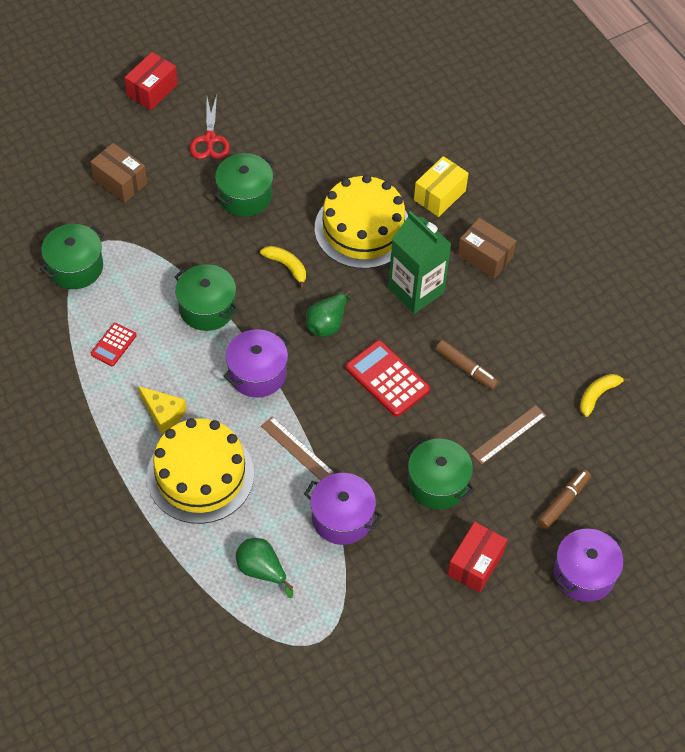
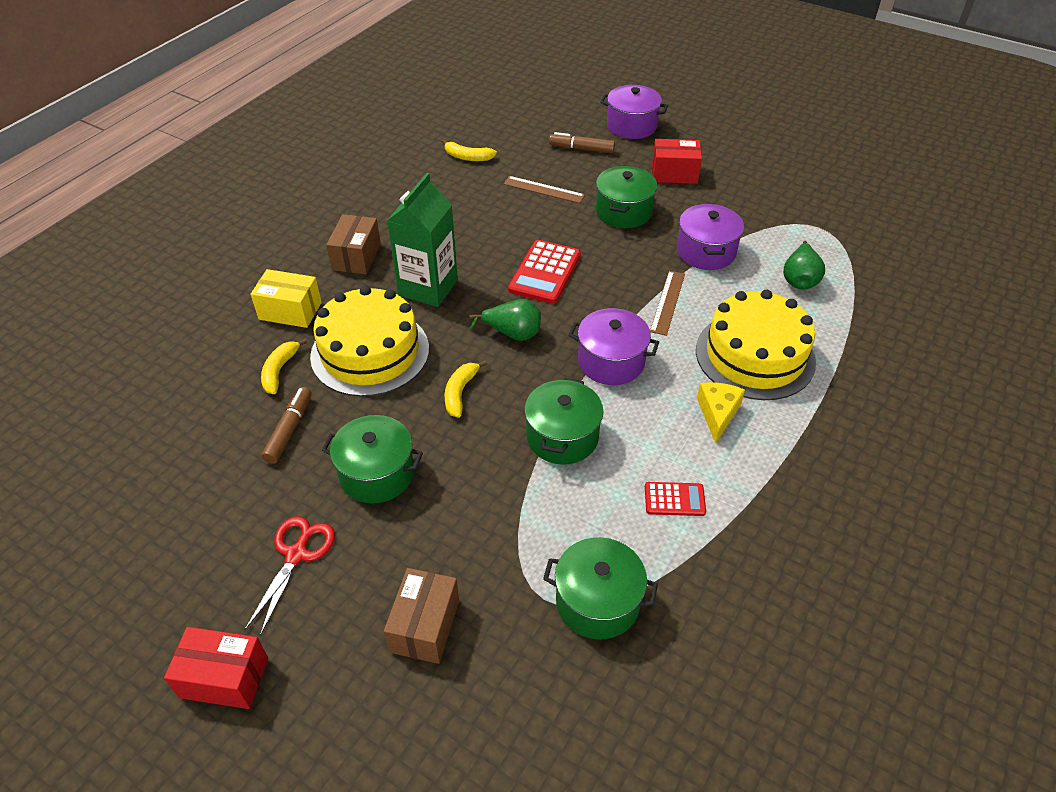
camera: 115 degrees left, 10 degrees down
red scissors [190,94,230,159] -> red scissors turned 45 degrees counterclockwise [245,516,335,636]
brown marker [436,340,499,390] -> brown marker moved to [261,387,311,464]
none -> yellow banana [261,339,307,394]

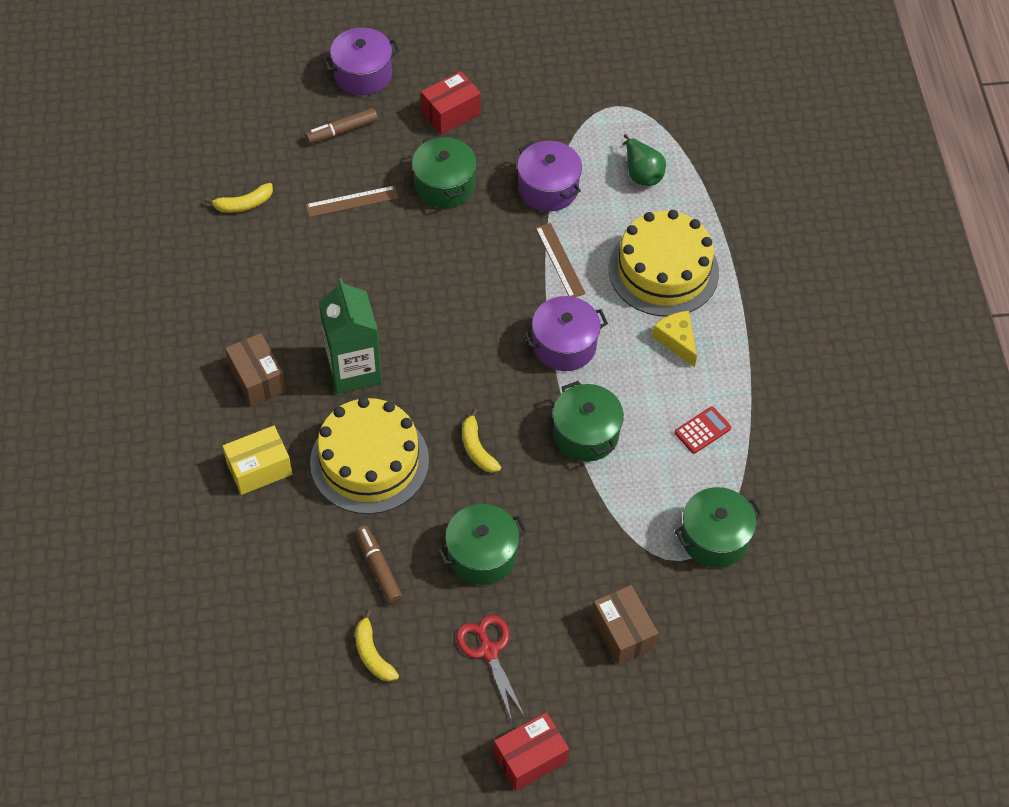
camera: 40 degrees left, 10 degrees up
yellow banana [261,339,307,394] -> yellow banana moved to [355,610,399,682]
green pear [469,299,541,341] -> none
red calculator [508,240,581,304] -> none

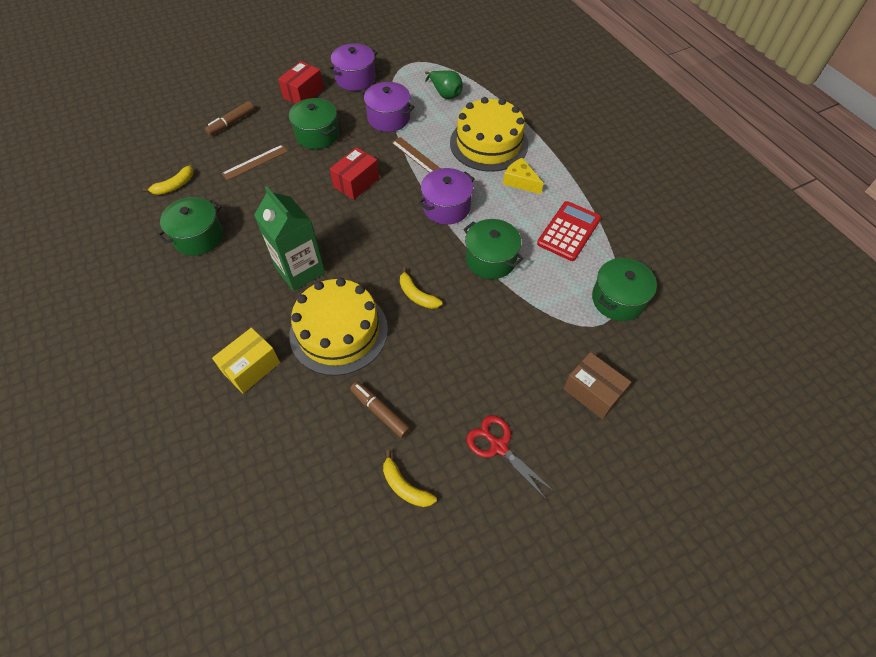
camera: 20 degrees left, 0 degrees up
brown box [225,333,286,406] -> none
purple pot [323,28,400,95] -> purple pot moved to [328,43,378,91]
green pot [437,504,527,585] -> green pot moved to [157,197,223,256]
red box [494,712,569,791] -> red box moved to [330,147,379,200]
red calculator [675,407,731,454] -> red calculator [537,201,601,261], size x1.74

